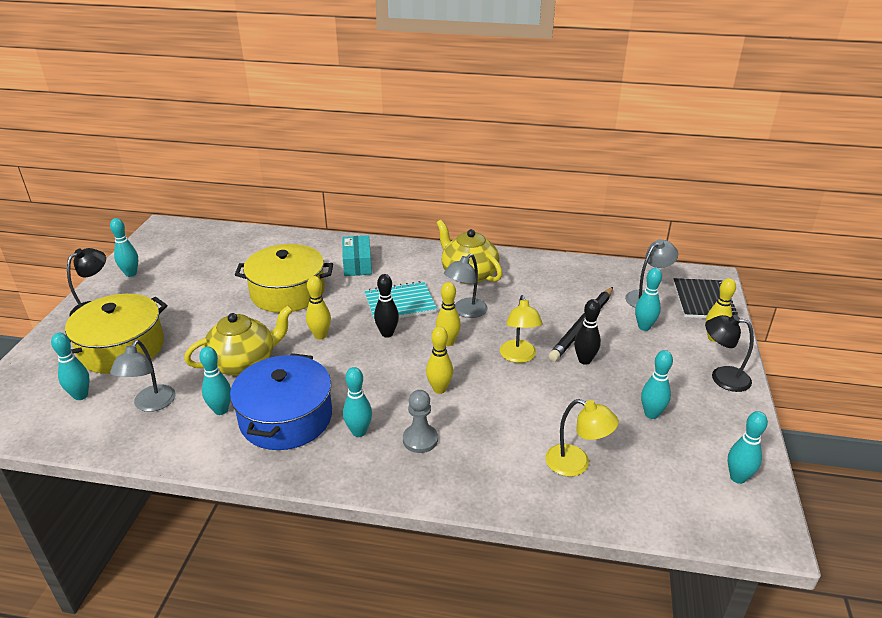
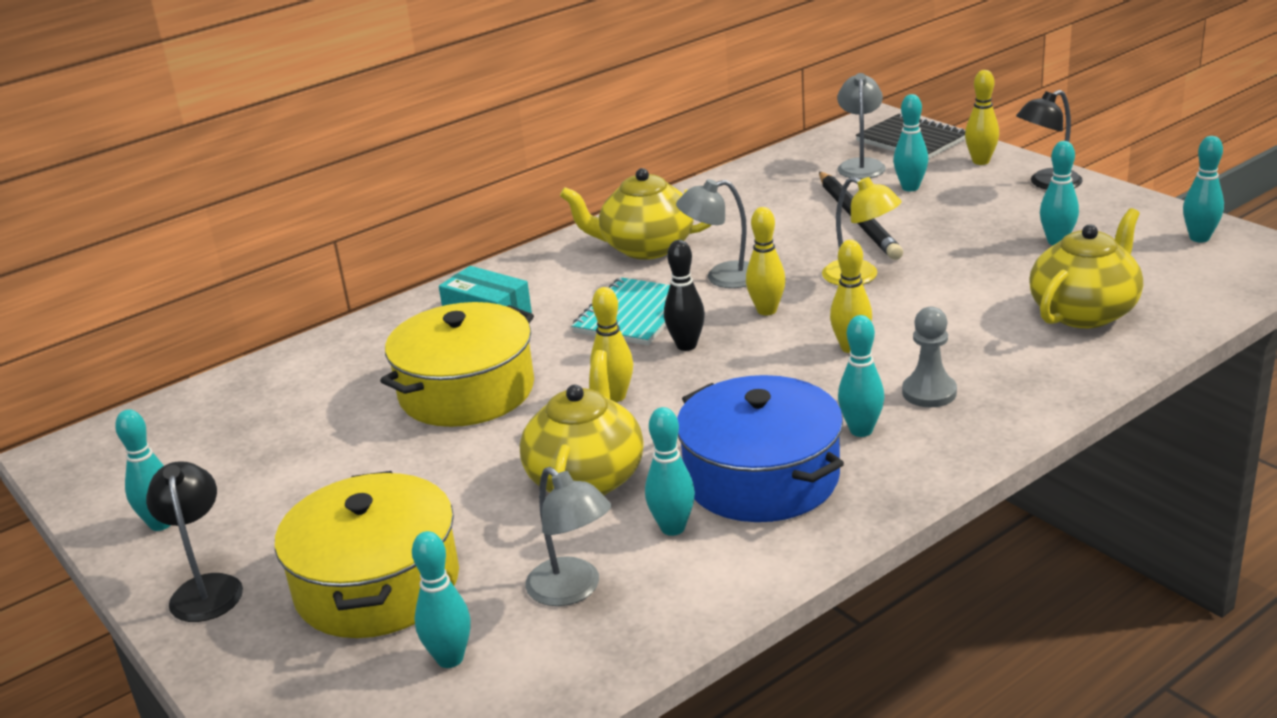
camera: 45 degrees left, 5 degrees down
grey lamp [444,254,488,318] -> grey lamp turned 90 degrees clockwise [676,179,749,288]
yellow lamp [546,399,619,477] -> yellow teapot [1030,208,1143,328]
black bowling pin [574,299,601,365] -> none

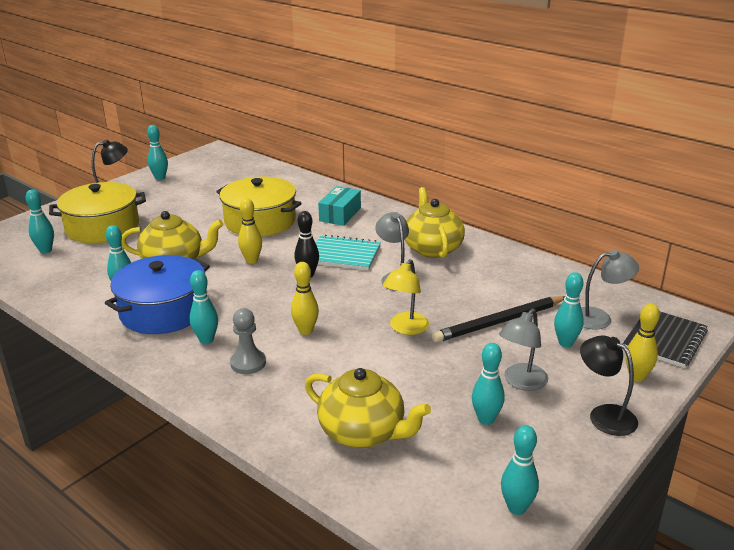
camera: 75 degrees right, 0 degrees up
grey lamp [525,467,611,606] -> grey lamp moved to [499,309,548,391]
yellow bowling pin [746,207,786,316] -> none

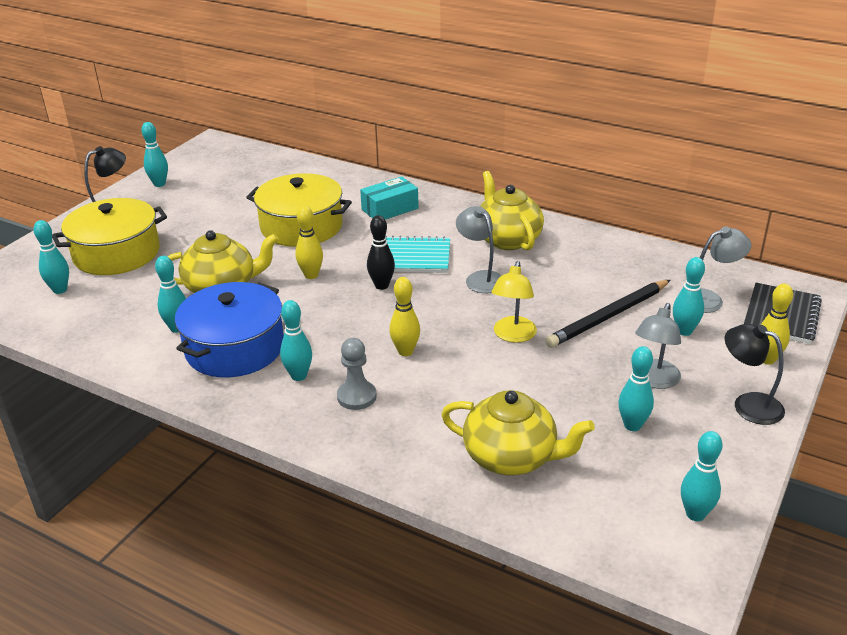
camera: 10 degrees left, 5 degrees up
turquoise box [318,186,361,226] -> turquoise box turned 45 degrees clockwise [360,176,419,219]

